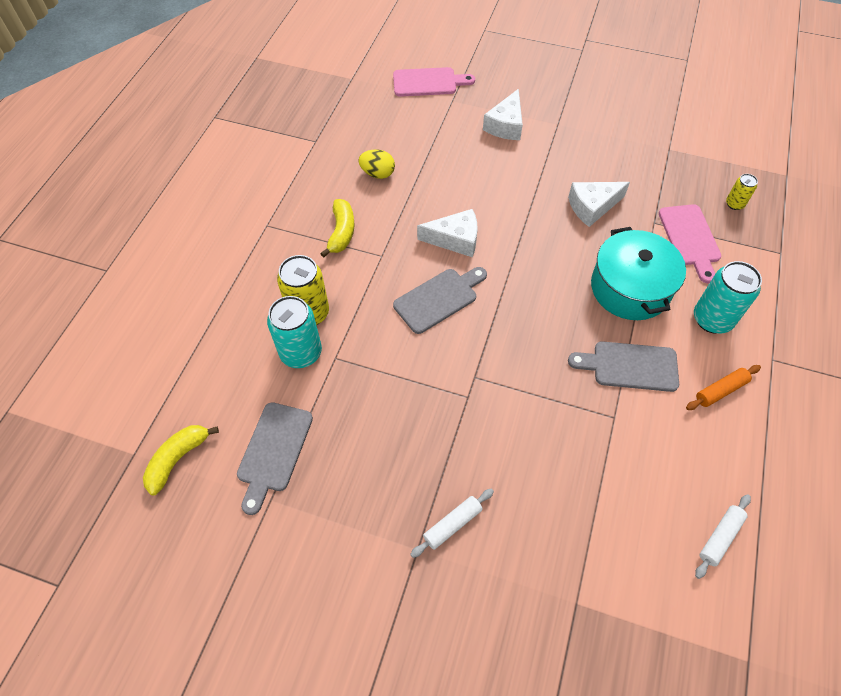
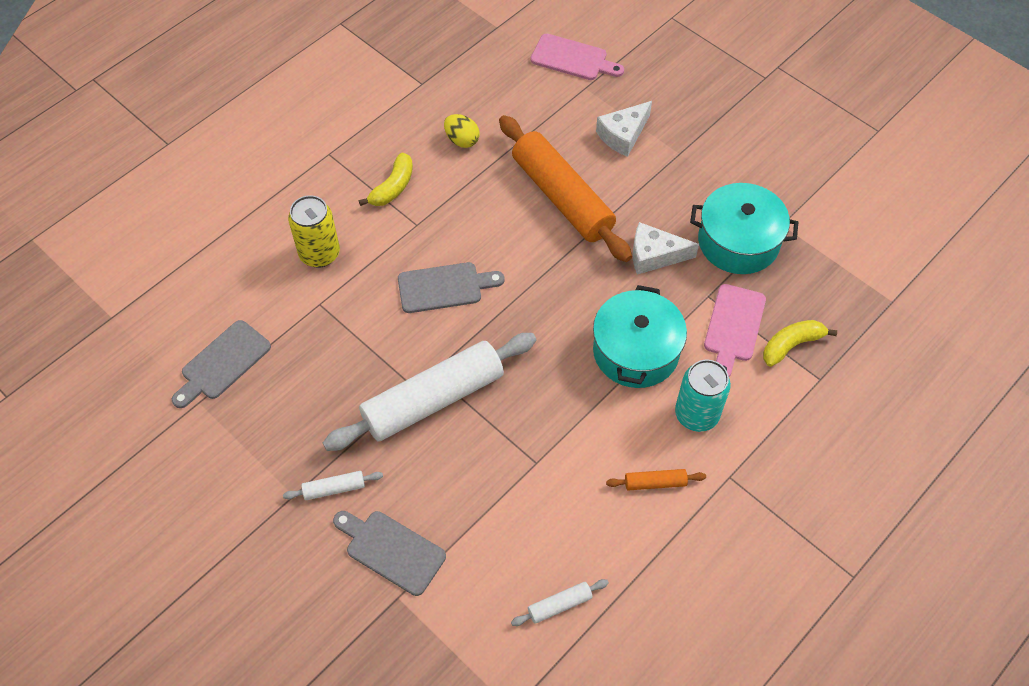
camera: 25 degrees right, 0 degrees up
yellow banana [143,425,219,496] -> yellow banana moved to [763,320,837,367]
turquoise can [267,296,322,368] -> none
white cheese [417,209,478,257] -> none
grey cutting board [568,341,679,392] -> grey cutting board moved to [333,511,446,596]
yellow can [726,174,758,210] -> none
none -> white rolling pin [323,333,536,451]
none -> orange rolling pin [499,115,632,262]
none -> turquoise pot [690,183,798,274]

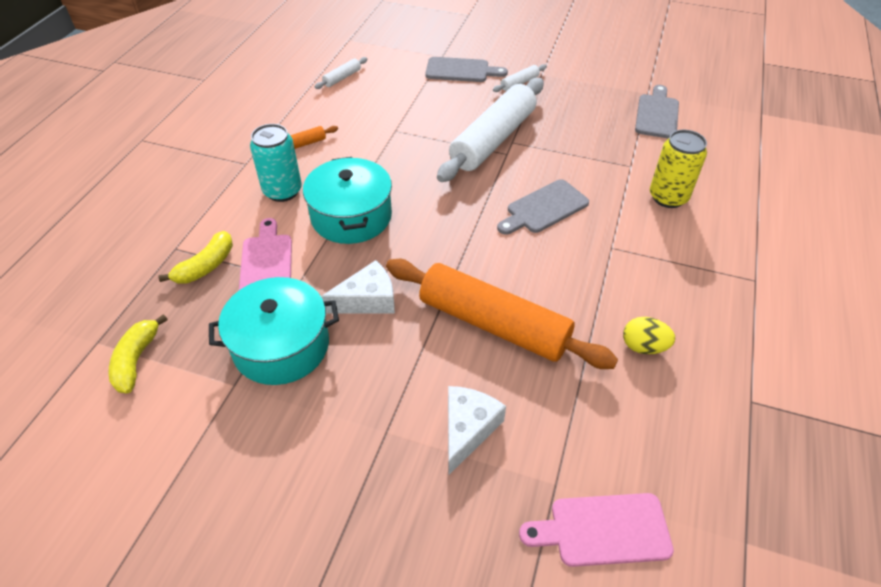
camera: 155 degrees right, 10 degrees down
yellow banana [359,152,413,206] -> yellow banana moved to [108,314,168,393]

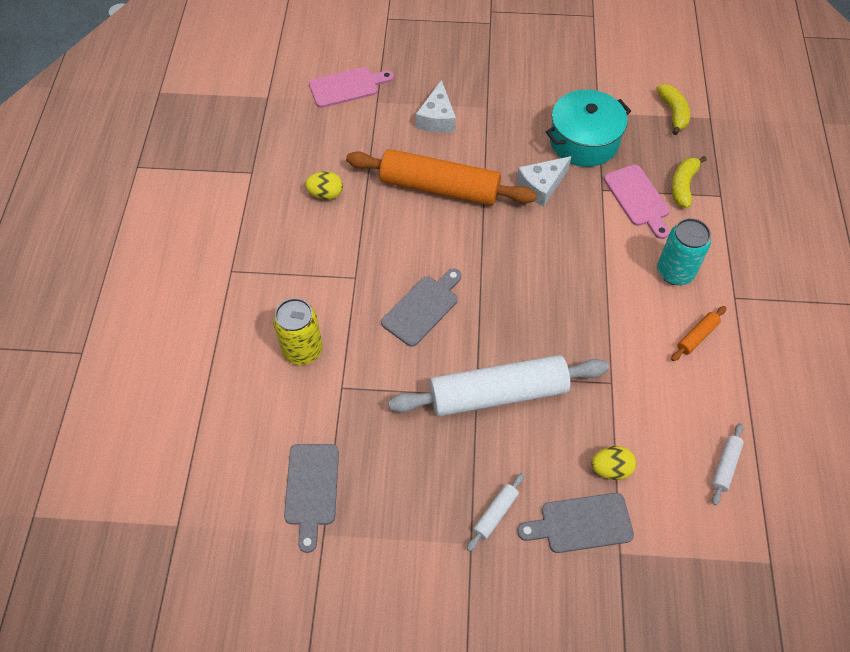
camera: 165 degrees right, 10 degrees up
turquoise pot [303,157,392,244] -> none
white rolling pin [437,78,544,182] -> white rolling pin turned 60 degrees clockwise [388,355,609,416]
none -> yellow egg [591,446,636,480]

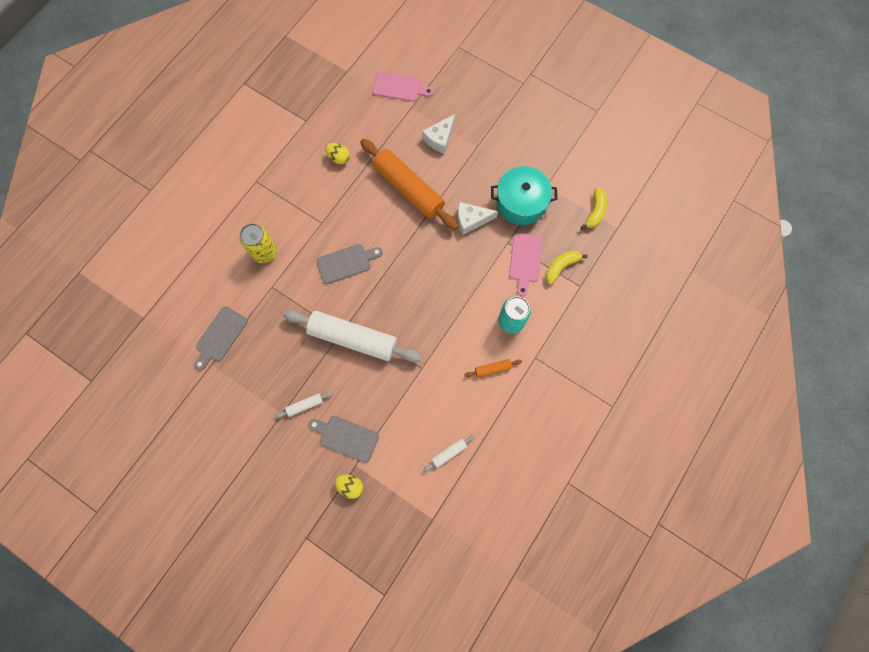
camera: 30 degrees right, 15 degrees up
yellow egg [591,446,636,480] -> yellow egg moved to [335,474,363,499]

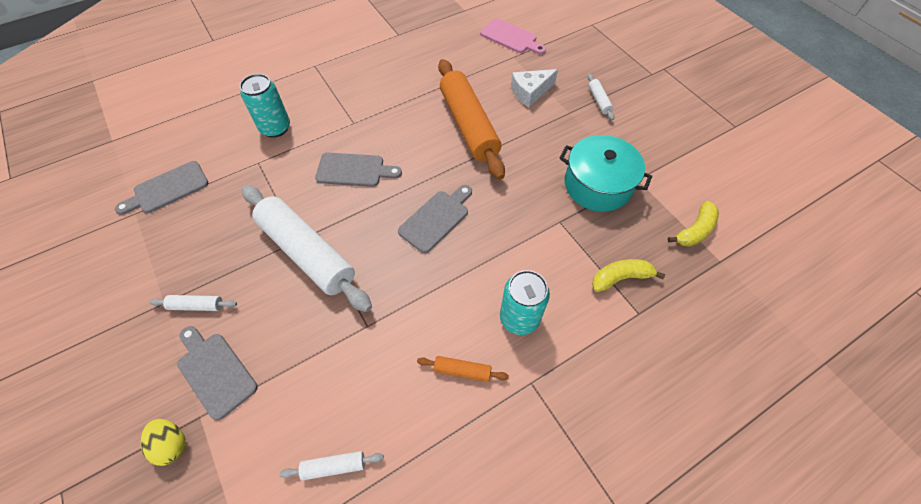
camera: 25 degrees right, 15 degrees down
yellow can [240,223,277,263] -> turquoise can [240,74,290,138]
yellow egg [326,143,350,164] -> none
white cheese [458,202,498,235] -> none
pink cutting board [509,233,543,296] -> none
none -> grey cutting board [398,185,472,253]
none -> white rolling pin [588,74,614,120]

